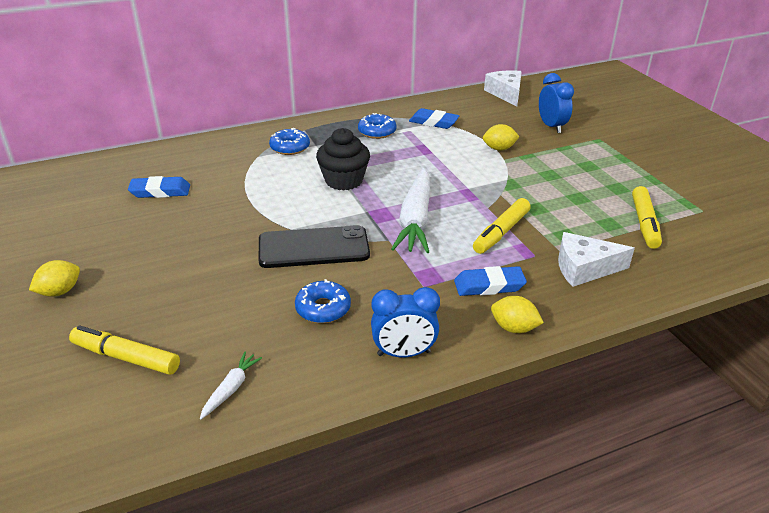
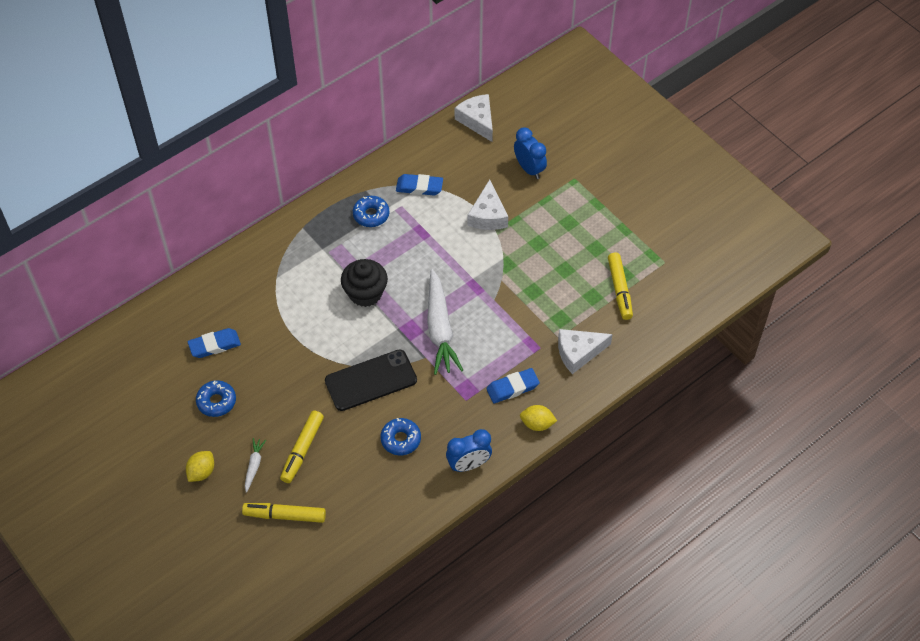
camera: 15 degrees left, 20 degrees up
white carrot [200,352,262,420] -> white carrot moved to [245,438,266,493]
blue donut [269,128,310,155] -> blue donut moved to [196,380,236,417]
yellow marker [473,198,531,254] -> yellow marker moved to [280,411,324,483]
yellow lemon [483,124,520,151] -> white cheese [467,180,508,230]

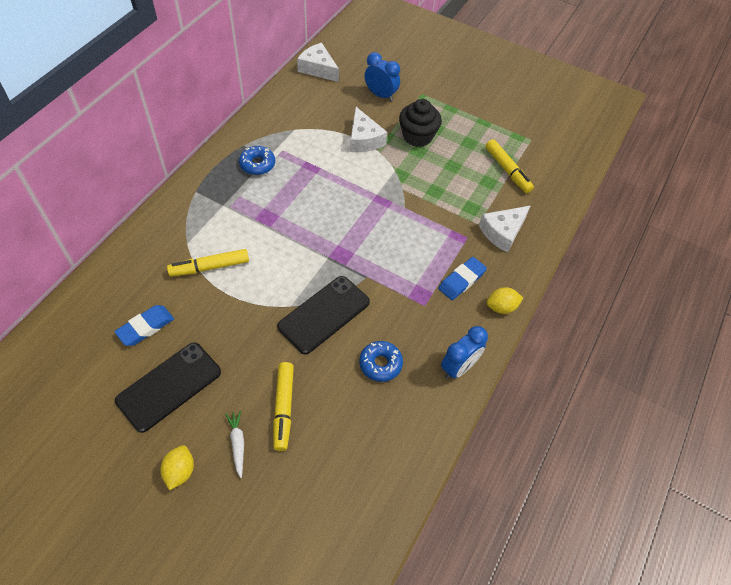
camera: 25 degrees left, 0 degrees up
blue donut [196,380,236,417] -> black phone [115,342,221,433]
yellow marker [242,503,326,523] -> yellow marker moved to [167,249,249,277]
black cupcake [341,259,388,307] -> black cupcake moved to [399,99,442,147]
blue eraser [396,174,443,195] -> none
white carrot [427,269,463,375] -> none

